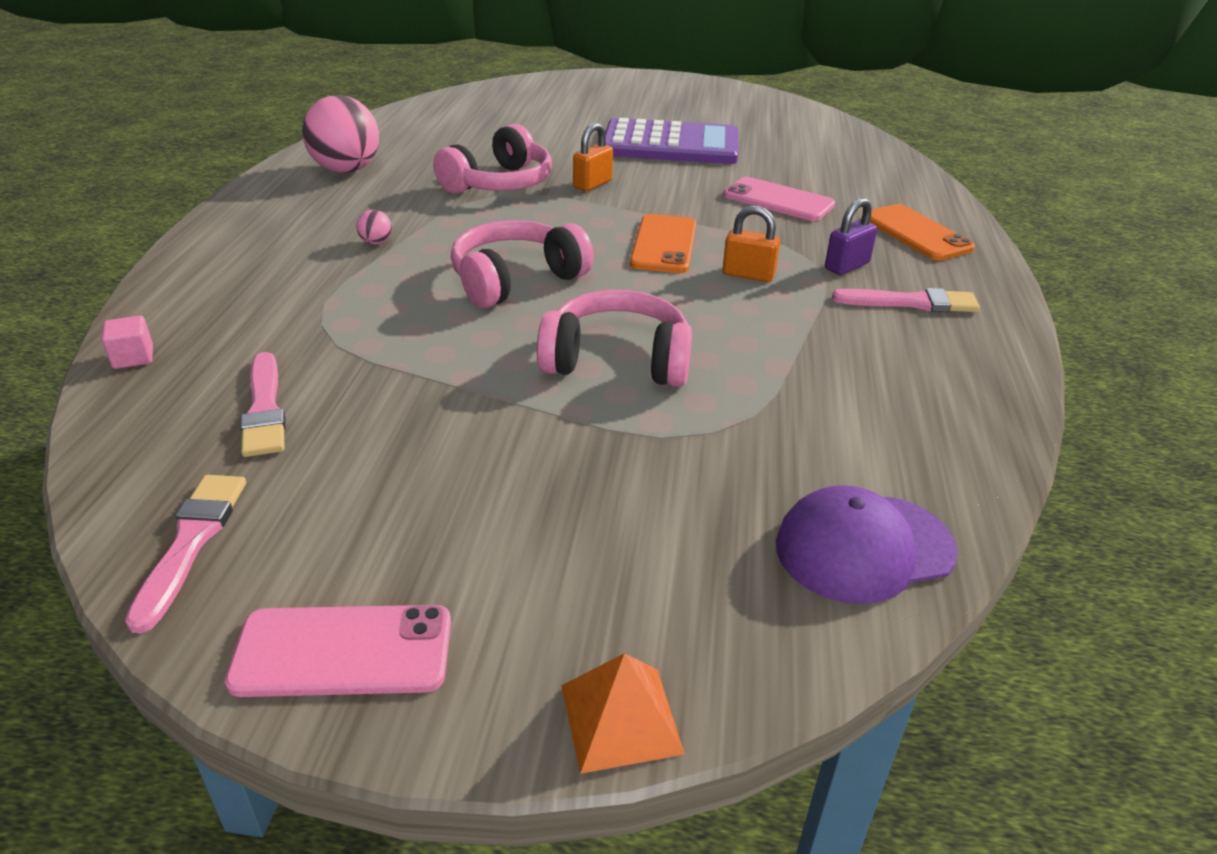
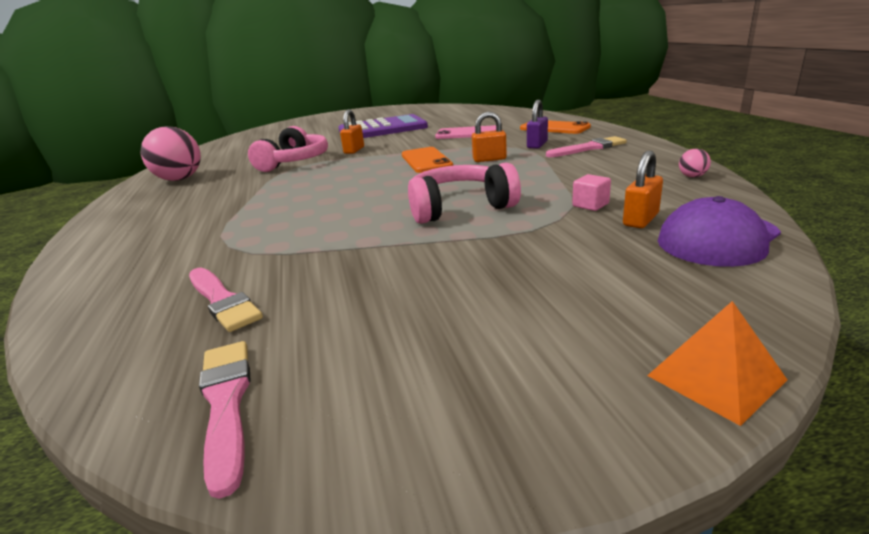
camera: 20 degrees left, 10 degrees down
pink cube [102,316,153,369] -> pink cube moved to [572,174,611,211]
pink phone [225,605,451,697] -> none
pink ball [357,210,392,245] -> pink ball moved to [679,148,711,177]
pink headphones [451,220,594,308] -> none
none -> orange padlock [623,151,663,228]

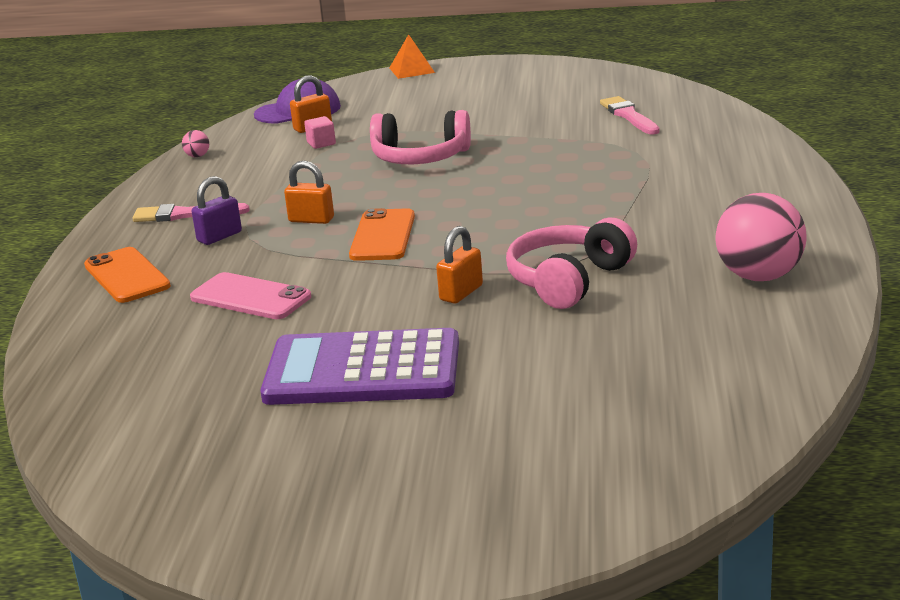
camera: 160 degrees left, 0 degrees up
pink brush [199,341,250,499] -> none

